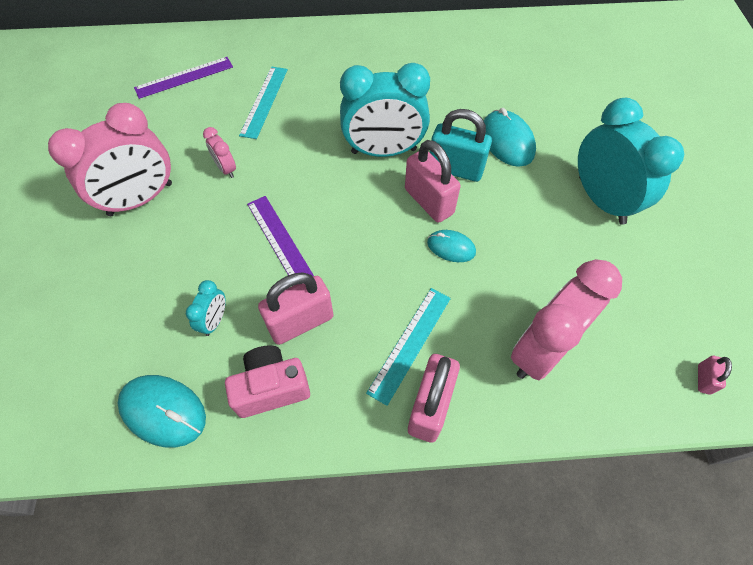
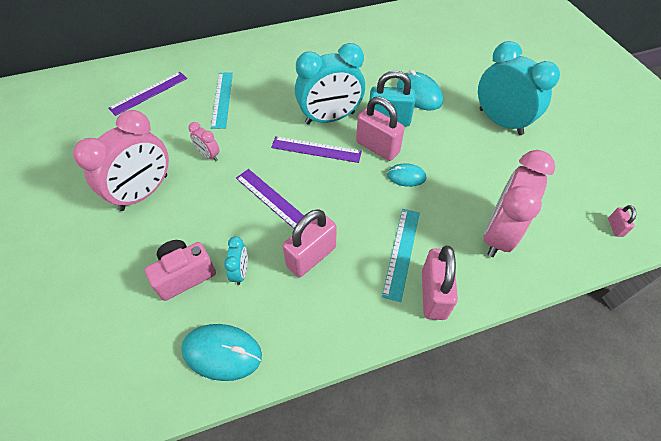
camera: 15 degrees left, 5 degrees down
pink camera [225,345,310,418] -> pink camera moved to [145,240,216,301]
none -> purple ruler [271,136,362,163]

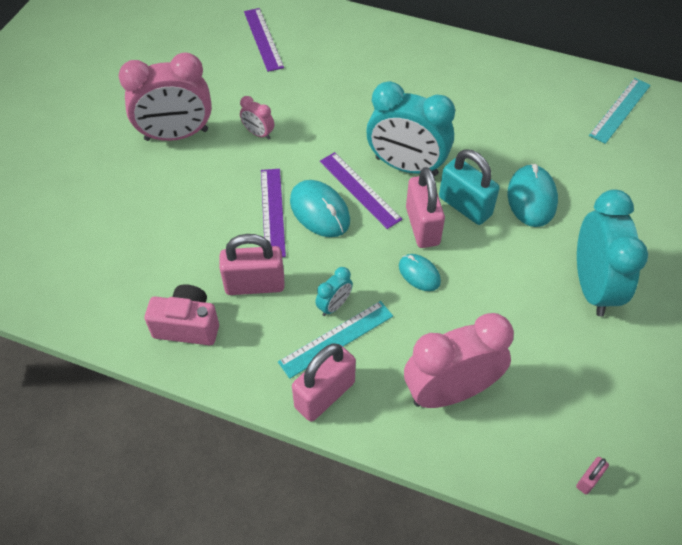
camera: 40 degrees right, 0 degrees up
purple ruler [108,72,187,116] -> purple ruler turned 75 degrees clockwise [244,8,284,72]
pink camera [145,240,216,301] -> pink camera moved to [145,284,219,345]
turquoise mouse [181,324,262,381] -> turquoise mouse moved to [290,180,350,237]
pink clock [189,122,220,161] -> pink clock turned 45 degrees counterclockwise [240,96,274,140]
turquoise ruler [211,72,233,129] -> turquoise ruler moved to [589,78,651,144]
turquoise clock [224,236,248,285] -> turquoise clock moved to [315,267,353,316]

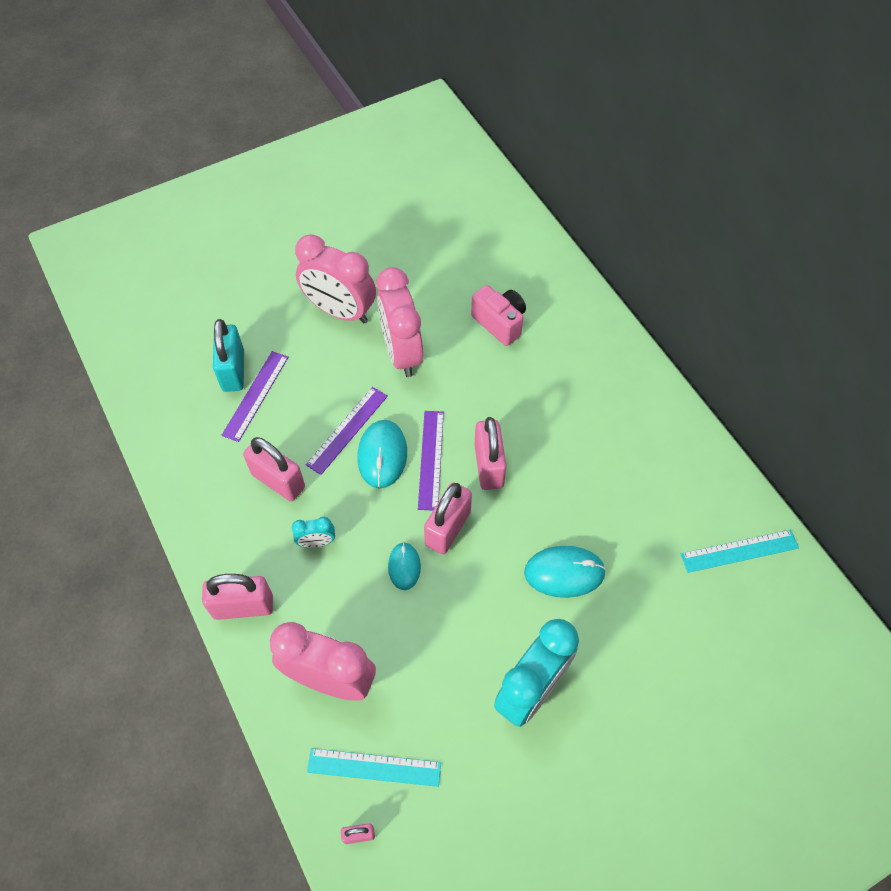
camera: 40 degrees right, 5 degrees up
pink camera [145,284,219,345] -> pink camera moved to [471,285,526,346]
pink clock [240,96,274,140] -> pink clock [376,267,423,377], size x2.23
purple ruler [244,8,284,72] -> purple ruler moved to [222,351,289,442]
turquoise ruler [278,301,393,379] -> turquoise ruler moved to [307,748,441,787]
turquoise clock [366,81,455,176] -> pink padlock [474,417,507,490]
turquoise padlock [439,149,500,225] -> turquoise padlock moved to [213,319,244,392]
turquoise mouse [507,164,558,227] -> turquoise mouse turned 45 degrees clockwise [524,546,606,598]

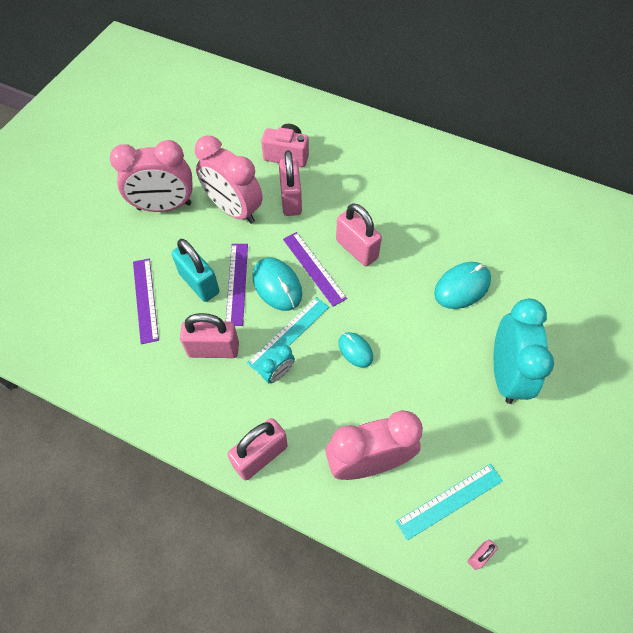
camera: 35 degrees left, 0 degrees up
turquoise padlock [213,319,244,392] -> turquoise padlock moved to [171,239,220,302]
pink padlock [424,482,472,554] -> pink padlock moved to [279,150,302,216]
turquoise ruler [681,530,799,573] -> turquoise ruler moved to [247,297,329,374]

